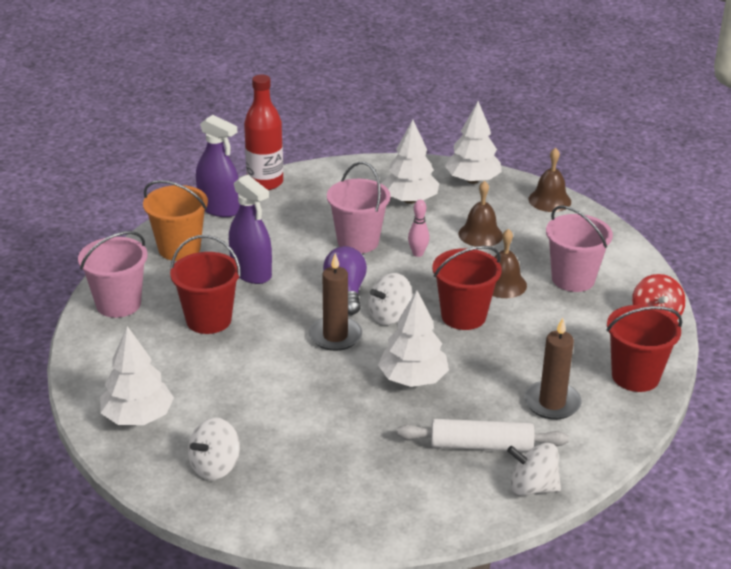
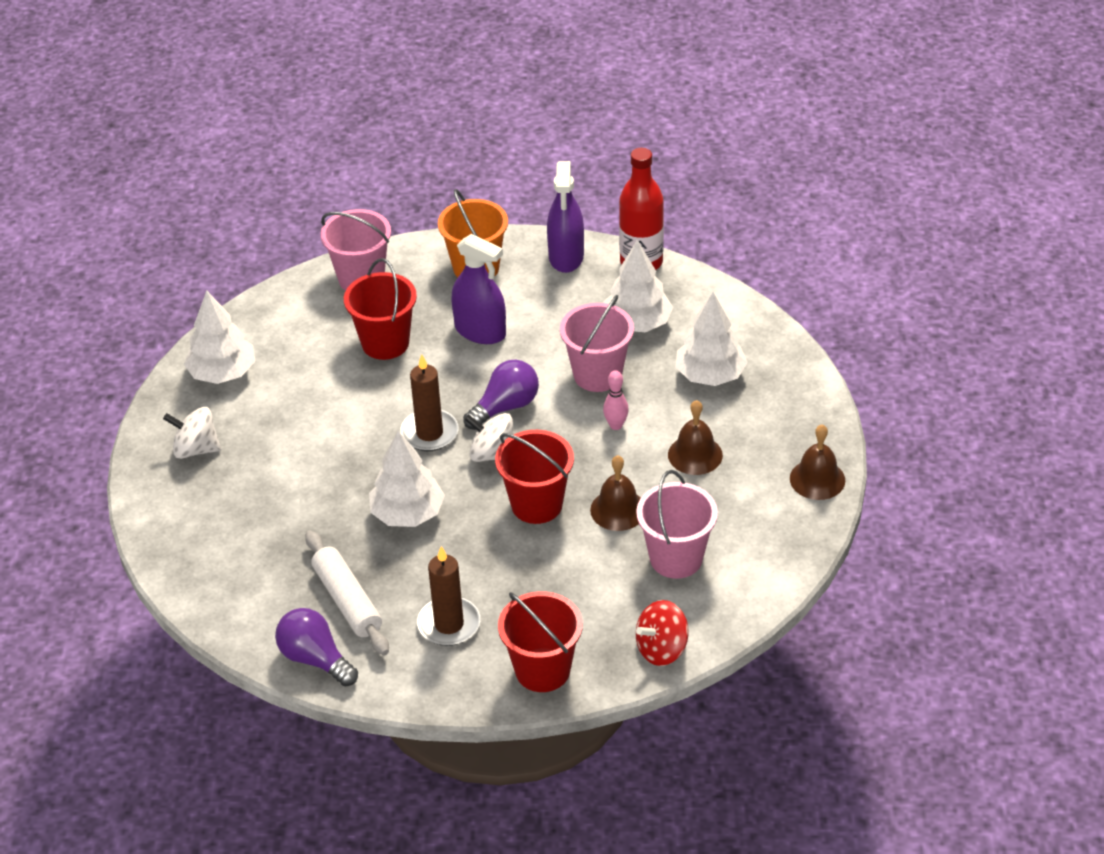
camera: 60 degrees right, 10 degrees up
purple spray bottle [229,175,272,284] -> purple spray bottle turned 75 degrees counterclockwise [451,234,506,344]
white tree [445,101,502,184] -> white tree moved to [603,240,673,332]
white spinning top [507,443,561,496] -> purple light bulb [275,608,358,686]

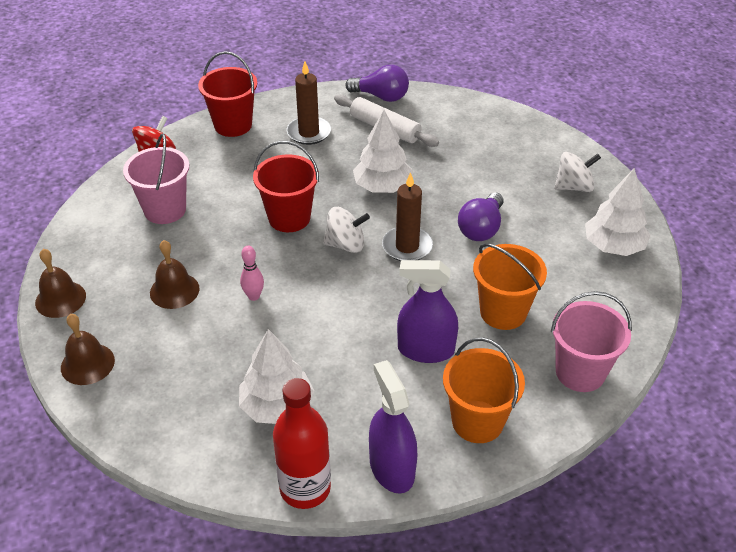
camera: 155 degrees right, 0 degrees up
red bucket [344,258,417,360] -> orange bucket [473,243,547,330]
purple light bulb [463,360,539,430] -> purple light bulb moved to [458,192,503,241]
pink bucket [560,295,634,392] -> none
brown bell [590,455,641,531] -> brown bell moved to [61,314,115,385]
white tree [676,292,748,386] -> none

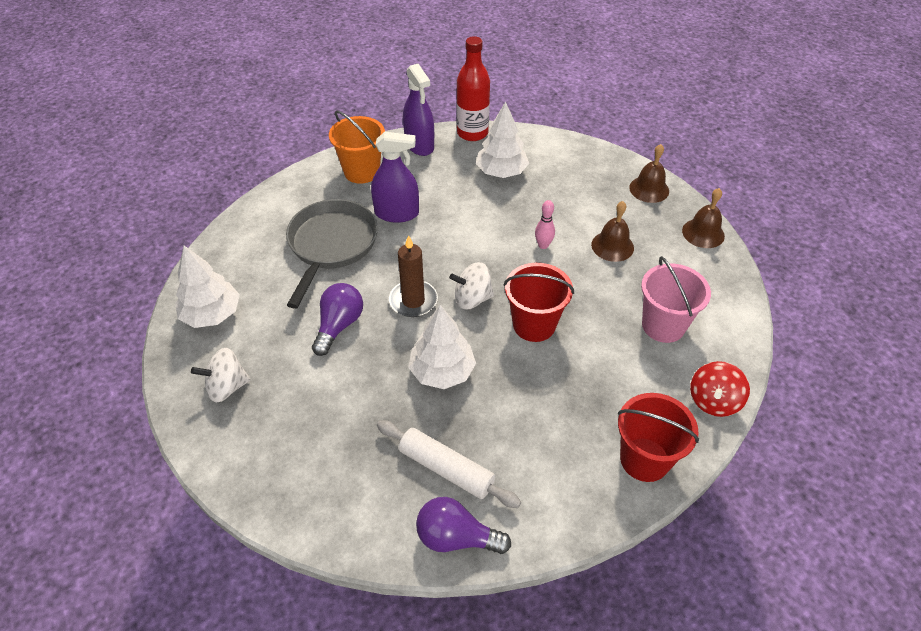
camera: 175 degrees right, 5 degrees up
brown candle [286,62,331,145] -> none
orange bucket [473,243,547,330] -> grey pan [286,199,378,309]
pink bucket [551,291,632,392] -> none

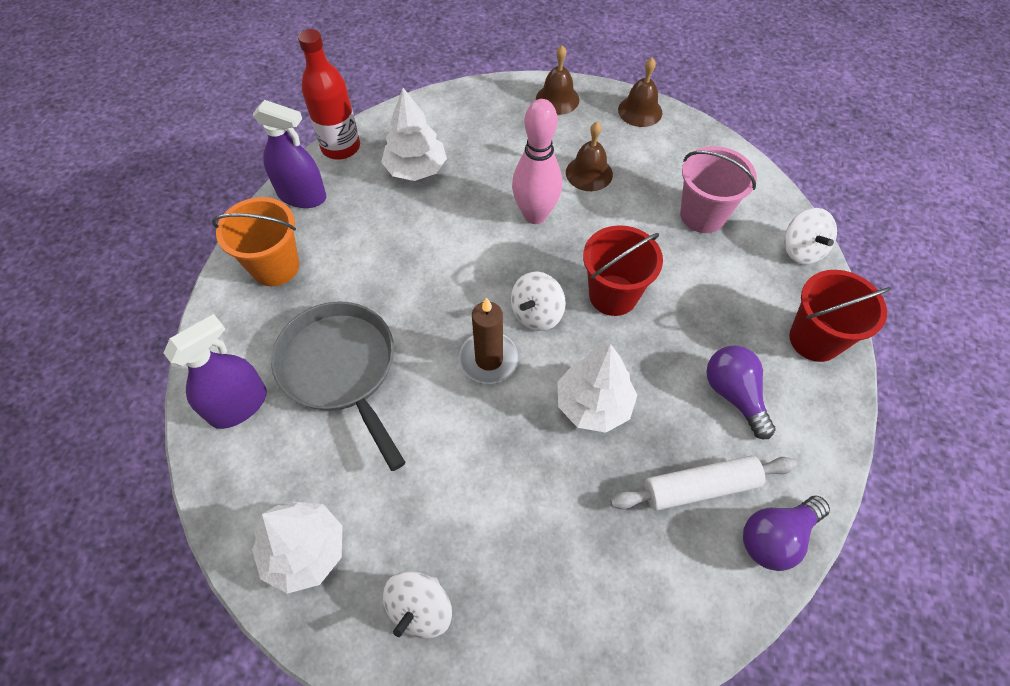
camera: 45 degrees left, 10 degrees up
purple light bulb [312,283,363,356] -> purple light bulb moved to [706,345,776,439]
purple spray bottle [371,132,419,223] -> purple spray bottle moved to [164,314,267,429]
pink bowling pin [535,200,555,249] -> pink bowling pin [512,99,562,224], size x2.08
red spinning top [690,361,750,417] -> white spinning top [784,208,837,265]

